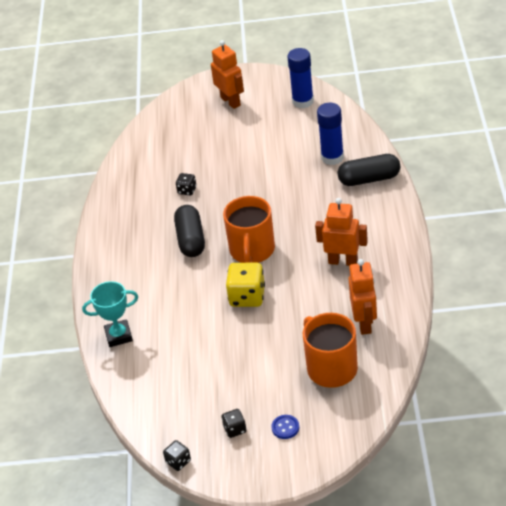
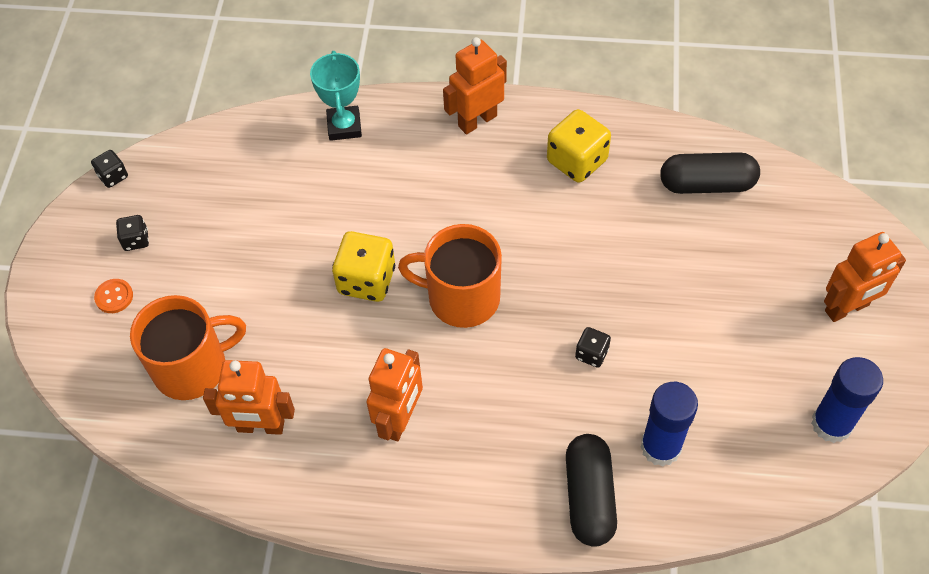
camera: 95 degrees right, 15 degrees up
black capsule [174,205,205,257] -> black capsule moved to [660,152,760,194]
black dice [176,173,196,195] -> black dice moved to [575,327,611,367]
blue button [271,415,299,439] -> orange button [94,279,133,313]
none -> orange robot [443,37,507,134]
none -> yellow dice [547,109,611,183]

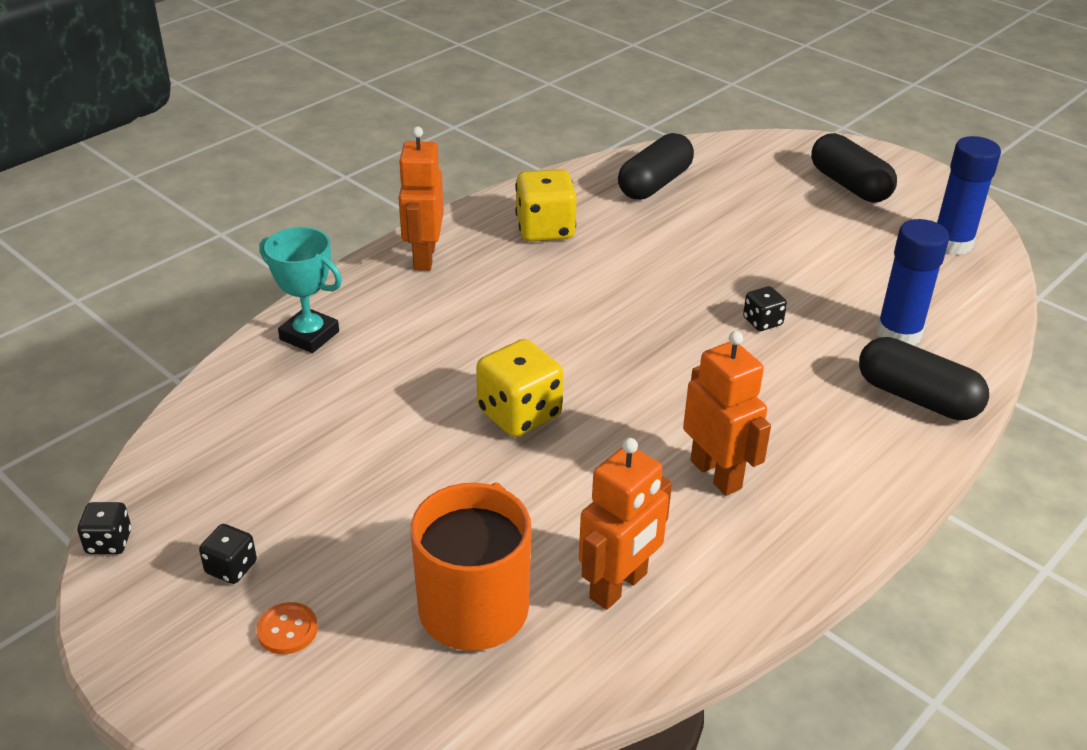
camera: 55 degrees left, 20 degrees down
orange mug [398,224,502,328] -> none
orange robot [824,232,906,322] -> black capsule [811,133,897,202]

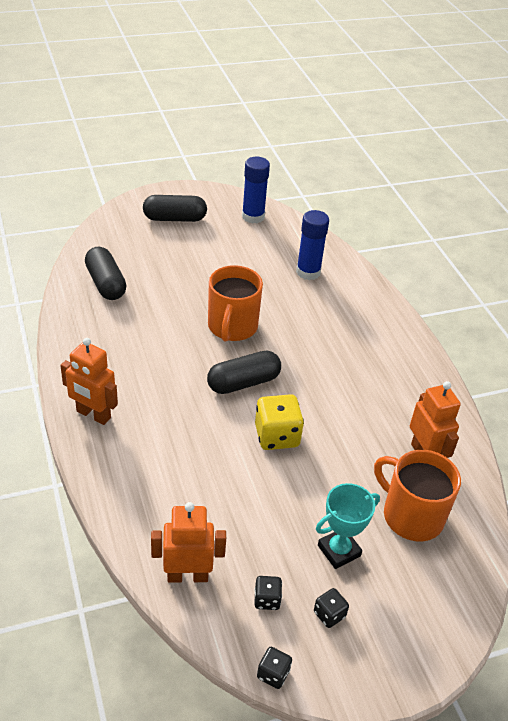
camera: 65 degrees left, 5 degrees up
orange button [256,602,318,654] -> none
turquoise trophy [259,227,342,353] -> turquoise trophy moved to [316,483,380,569]
yellow dice [515,169,577,242] -> none
orange robot [683,331,771,496] -> orange robot moved to [151,502,226,583]
black dice [743,286,787,331] -> black dice moved to [254,576,282,610]
black capsule [859,337,989,420] -> black capsule moved to [207,350,281,394]
none -> orange mug [208,265,263,342]

